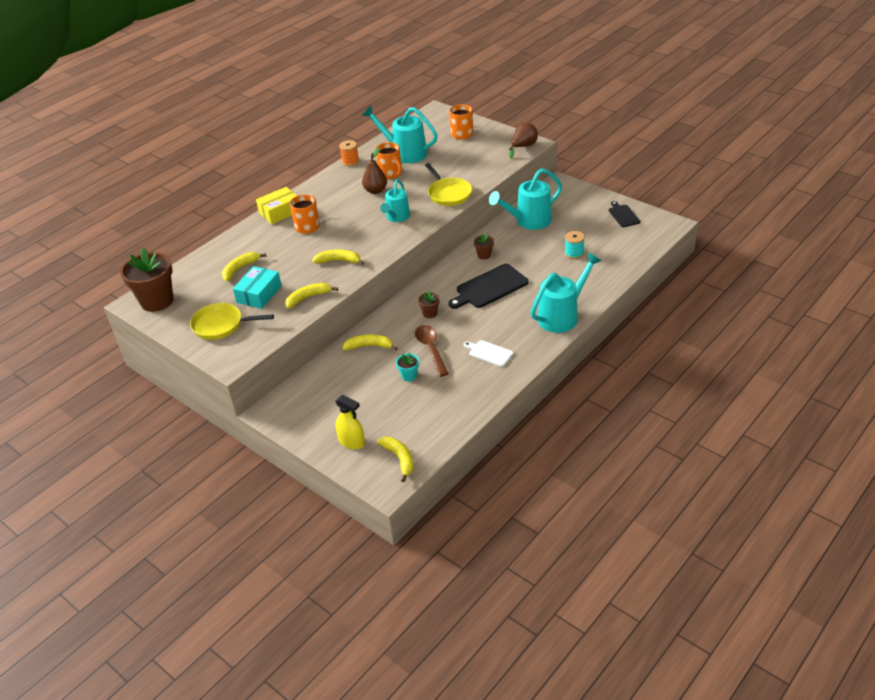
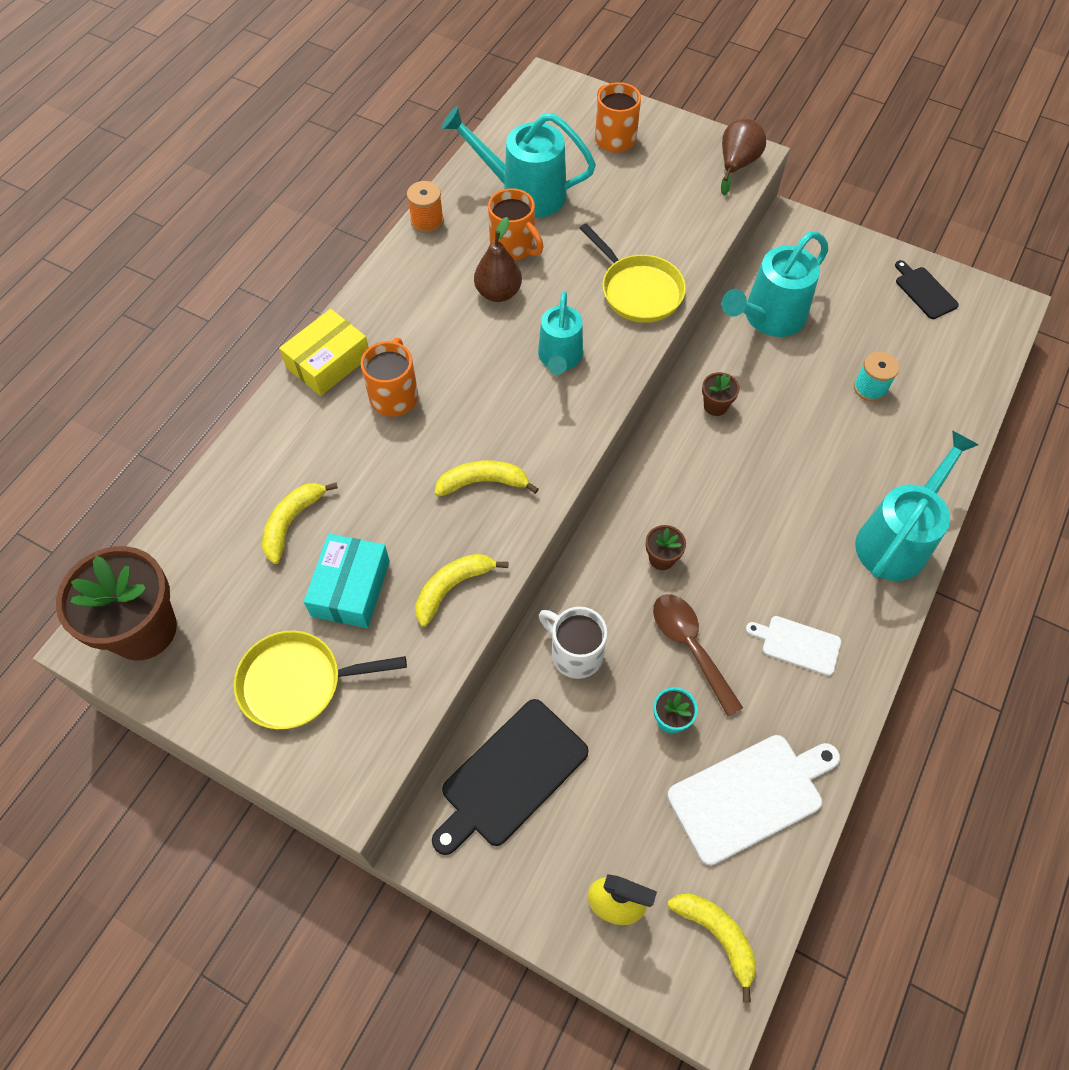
camera: 15 degrees left, 20 degrees up
yellow banana [342,334,398,351] -> white mug [539,607,607,679]
black cutting board [448,264,529,309] -> black cutting board moved to [432,699,589,855]
none -> white cutting board [667,735,840,866]

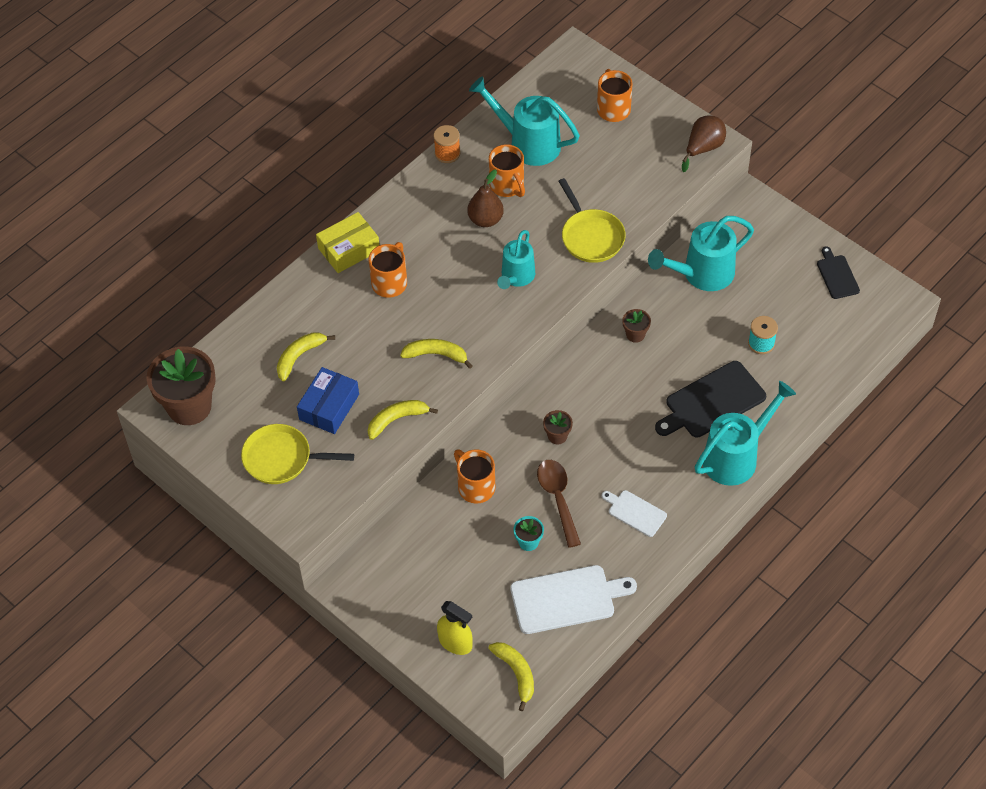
camera: 15 degrees right, 5 degrees down
turquoise box [304,534,390,628] -> blue box [297,367,359,434]
black cutting board [432,699,589,855] -> black cutting board moved to [655,361,766,437]
white mug [539,607,607,679] -> orange mug [454,449,495,504]

